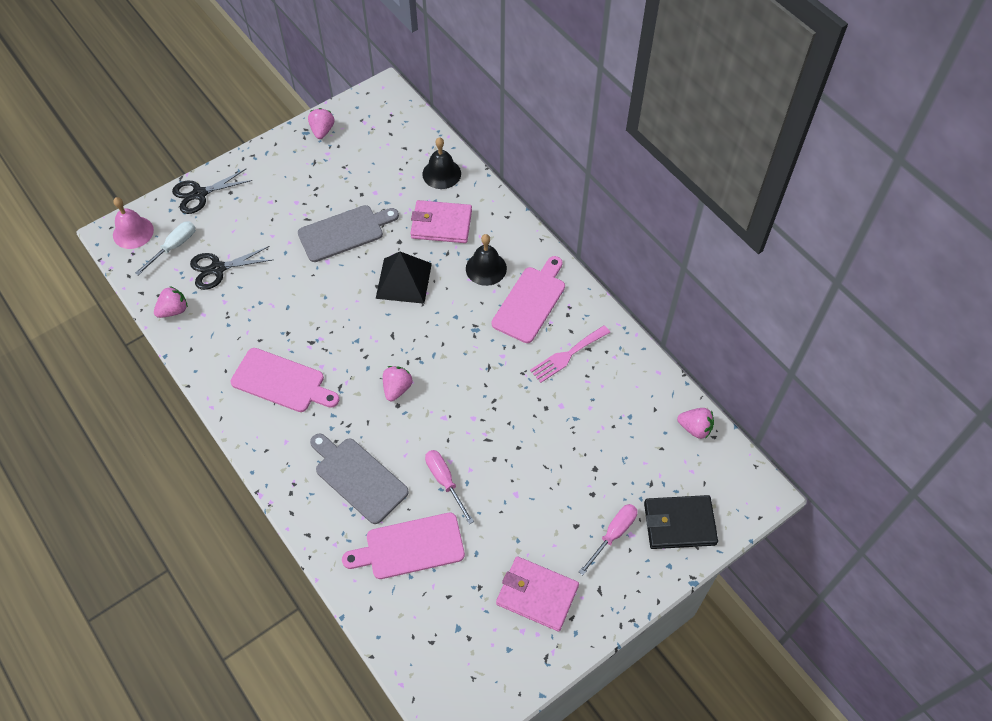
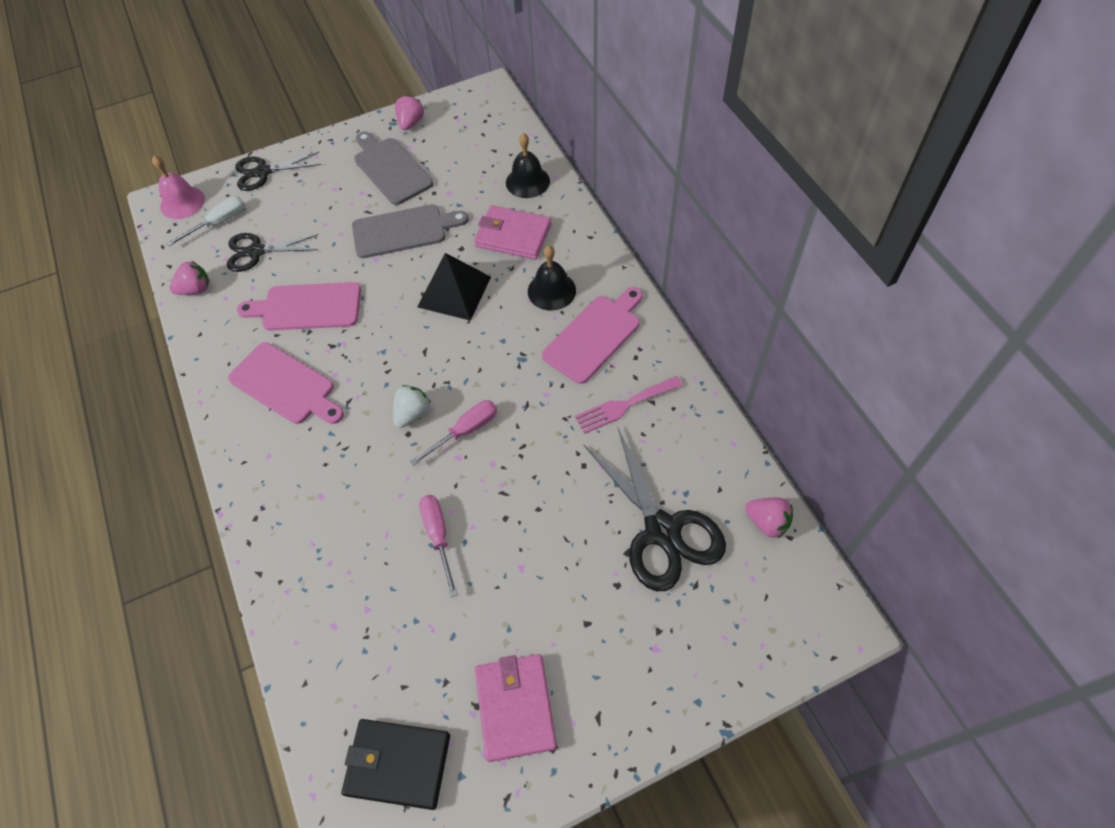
camera: 15 degrees right, 0 degrees up
grey cutting board [310,433,409,524] -> grey cutting board moved to [354,132,433,205]
pink cutting board [342,513,465,579] -> pink cutting board moved to [237,282,361,331]
pink strawberry [383,366,412,401] -> white strawberry [393,385,431,428]
pink wallet [496,556,579,631] -> pink wallet turned 45 degrees clockwise [475,654,557,762]
pink screwdriver [579,504,637,575] -> pink screwdriver moved to [410,400,497,466]
black wallet [644,495,718,549] -> black wallet moved to [341,719,450,810]
none -> black scissors [583,426,726,591]

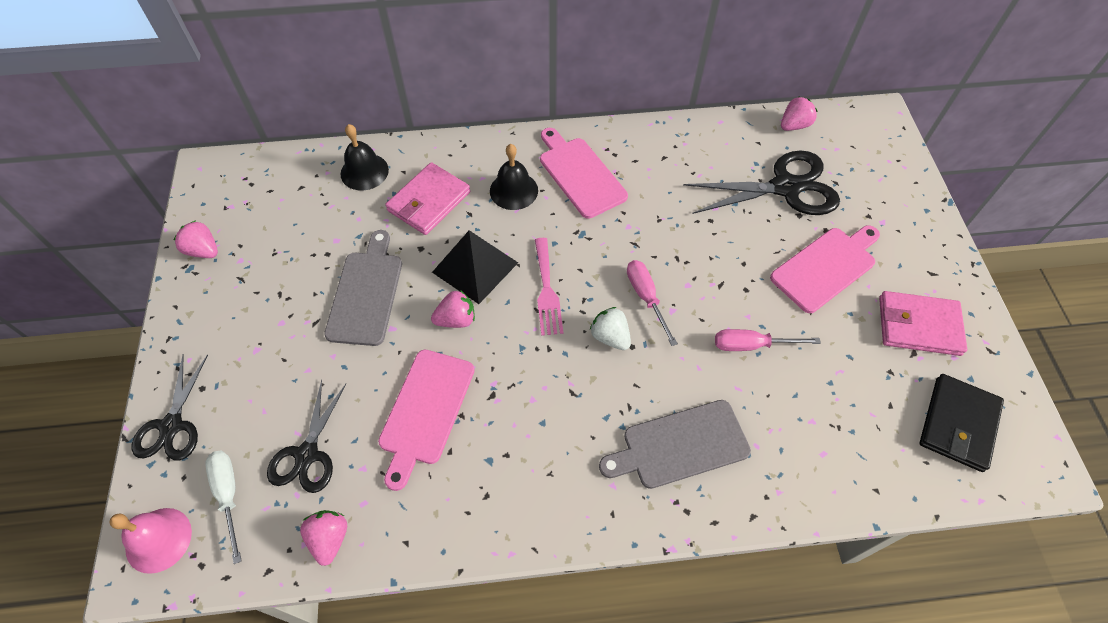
camera: 75 degrees left, 0 degrees up
pink cutting board [228,342,344,424] -> pink cutting board moved to [770,225,880,313]
grey cutting board [354,132,433,205] -> grey cutting board moved to [599,400,751,489]
pink fork [575,376,683,434] -> pink fork moved to [535,238,563,336]
none -> pink strawberry [431,290,475,328]

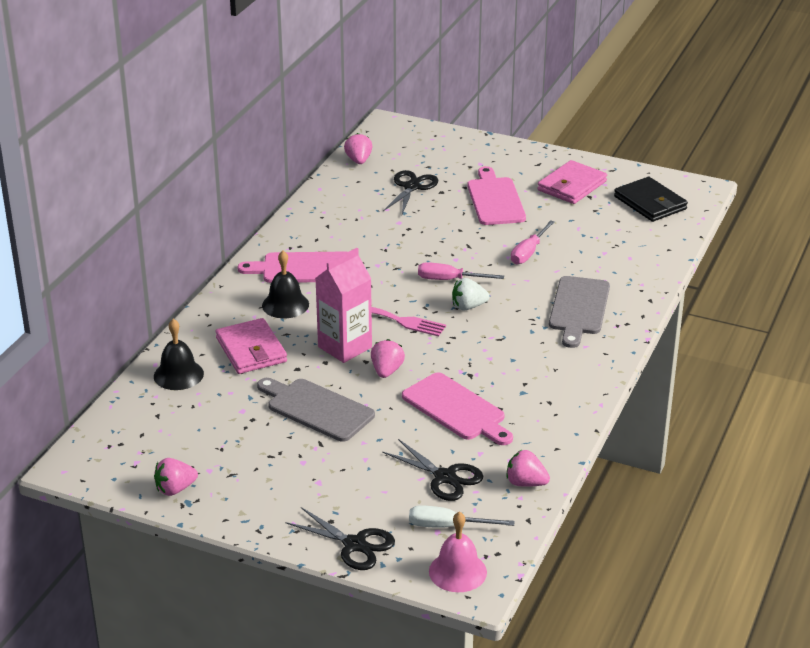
camera: 60 degrees left, 25 degrees down
black pyramid [432,230,518,304] -> pink carton [315,248,372,363]
black scissors [683,150,840,215] -> black scissors [383,170,438,214], size x0.64

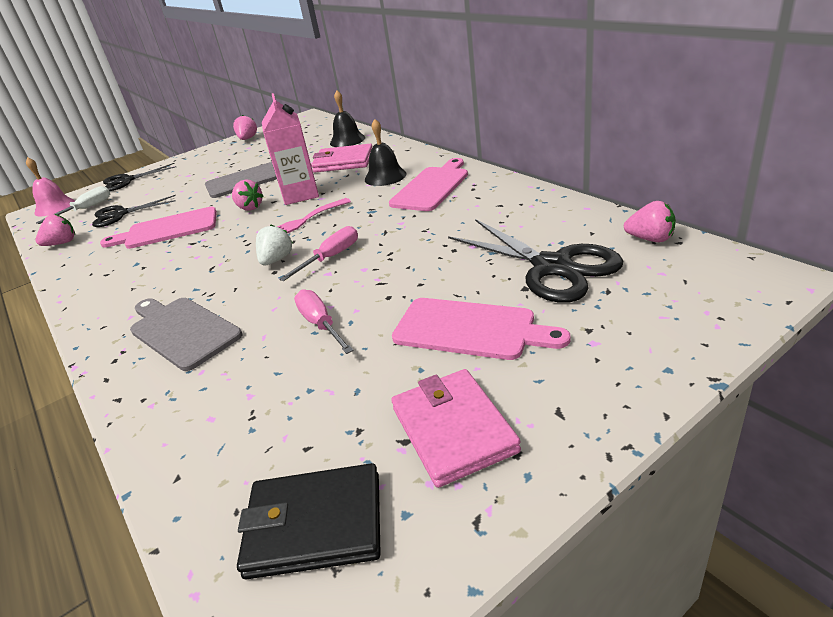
camera: 125 degrees right, 0 degrees up
black scissors [383,170,438,214] -> black scissors [448,219,623,303], size x1.57

